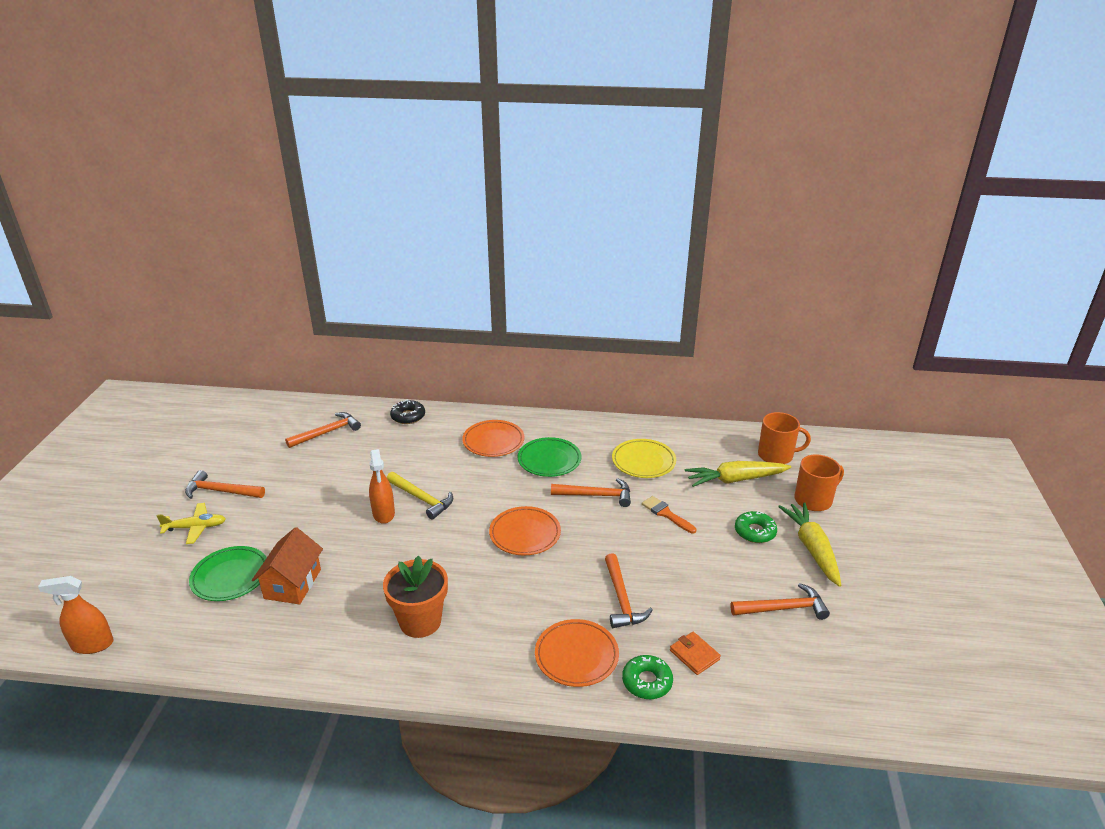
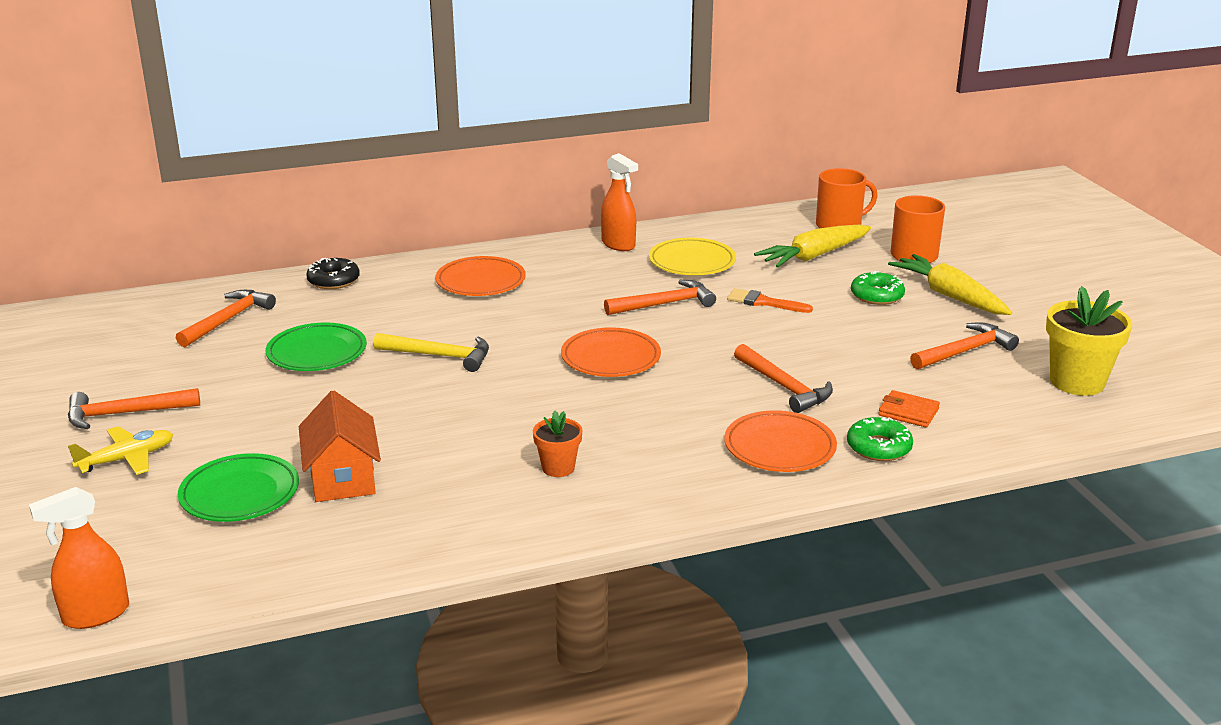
camera: 25 degrees left, 5 degrees down
orange spray bottle [369,449,395,524] -> orange spray bottle moved to [601,153,638,251]
orange flower pot [383,556,448,638] -> orange flower pot [533,411,582,477], size x0.56
green plate [518,437,581,477] -> green plate moved to [266,322,367,371]
none -> yellow flower pot [1046,286,1132,396]

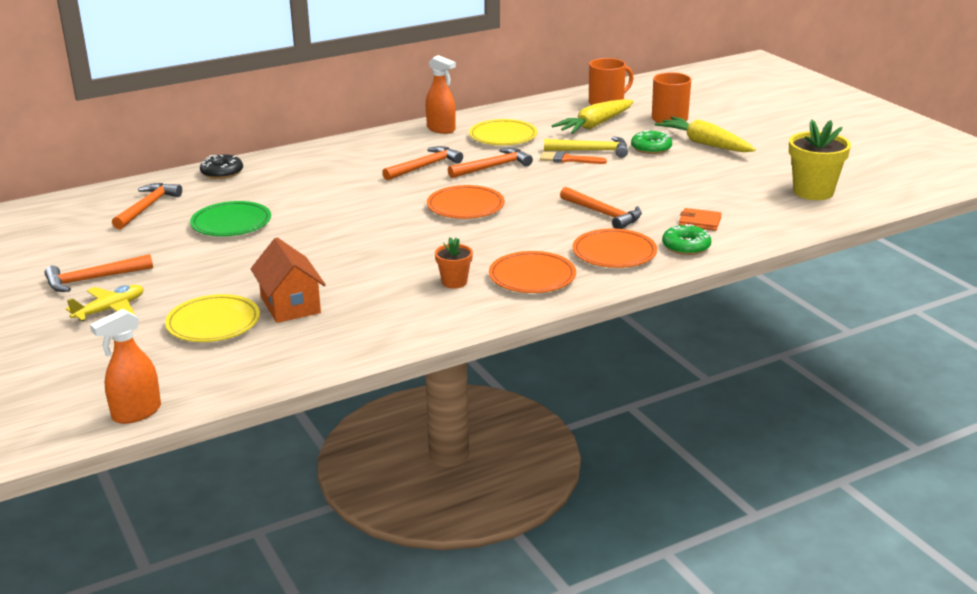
camera: 10 degrees left, 0 degrees up
green plate [178,453,299,522] -> yellow plate [165,294,260,342]
yellow hammer [373,333,489,372] -> yellow hammer moved to [544,136,628,158]
orange plate [435,256,526,296] -> orange plate moved to [489,251,576,293]
orange hammer [910,322,1019,369] -> orange hammer moved to [382,146,463,181]

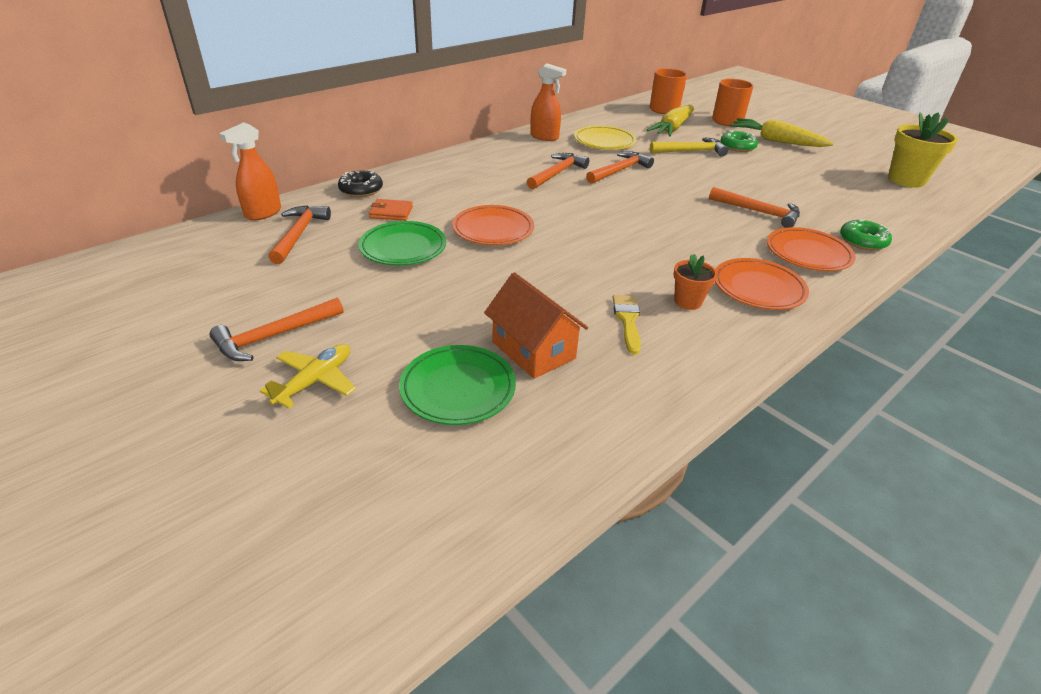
camera: 15 degrees left, 10 degrees up
orange spray bottle [90,309,161,424] -> orange spray bottle moved to [219,122,281,220]
yellow plate [165,294,260,342] -> green plate [399,345,516,425]
orange plate [427,185,505,219] -> orange plate moved to [452,205,534,245]
orange brush [540,151,607,164] -> none
orange wallet [679,208,722,231] -> orange wallet moved to [369,199,413,221]
none -> yellow brush [612,295,641,355]

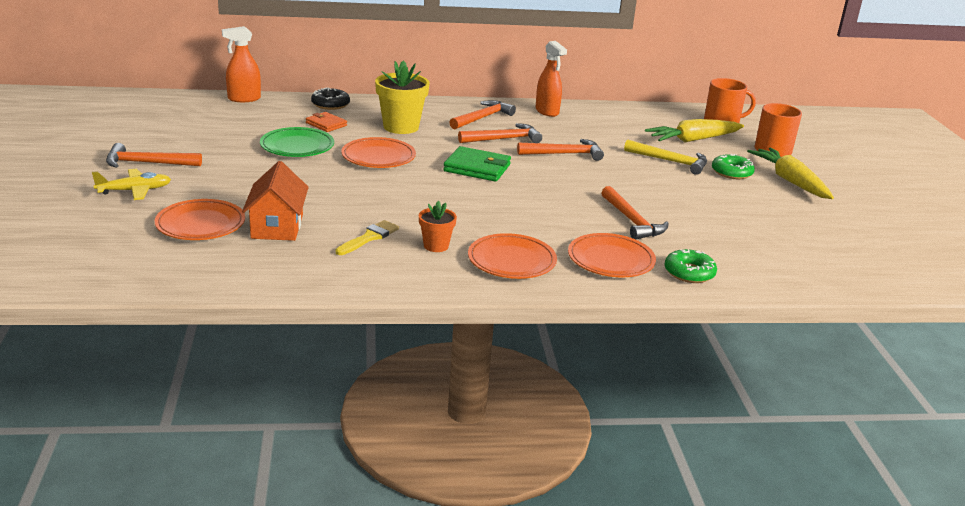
camera: 35 degrees right, 10 degrees down
orange hammer [268,205,331,264] -> orange hammer moved to [450,100,516,129]
green plate [399,345,516,425] -> orange plate [155,199,245,240]
yellow plate [574,126,637,150] -> none
yellow flower pot [888,112,958,188] -> yellow flower pot moved to [375,60,430,134]
none -> green wallet [443,146,511,182]

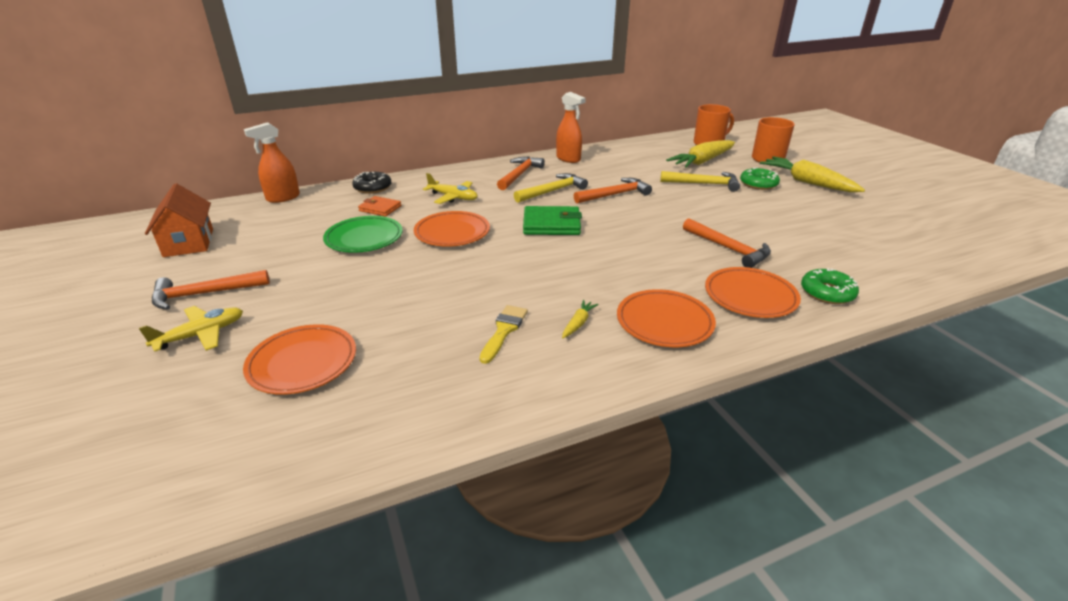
camera: 15 degrees left, 5 degrees up
orange house [242,161,309,241] -> orange house moved to [145,183,213,257]
yellow flower pot [375,60,430,134] -> yellow plane [423,173,478,204]
orange flower pot [419,201,457,252] -> yellow carrot [562,300,599,338]
orange hammer [458,123,542,143] -> yellow hammer [514,173,588,203]

